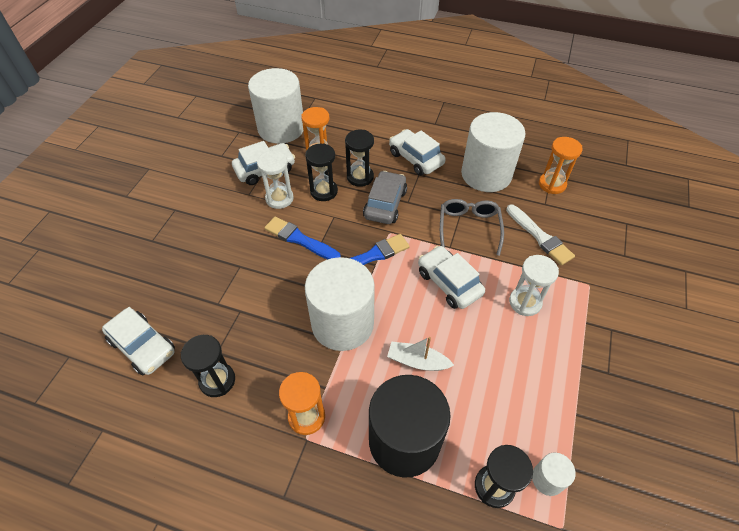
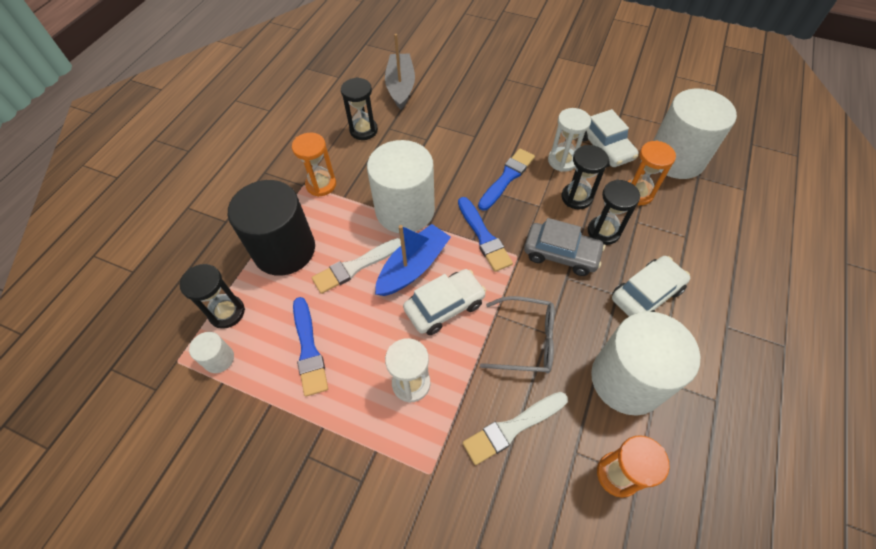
camera: 95 degrees right, 5 degrees up
white car [102,307,175,376] -> grey boat [385,34,415,110]
white boat [387,337,454,371] -> white brush [312,238,401,294]
none -> blue brush [293,297,328,397]
none -> blue boat [375,224,451,296]

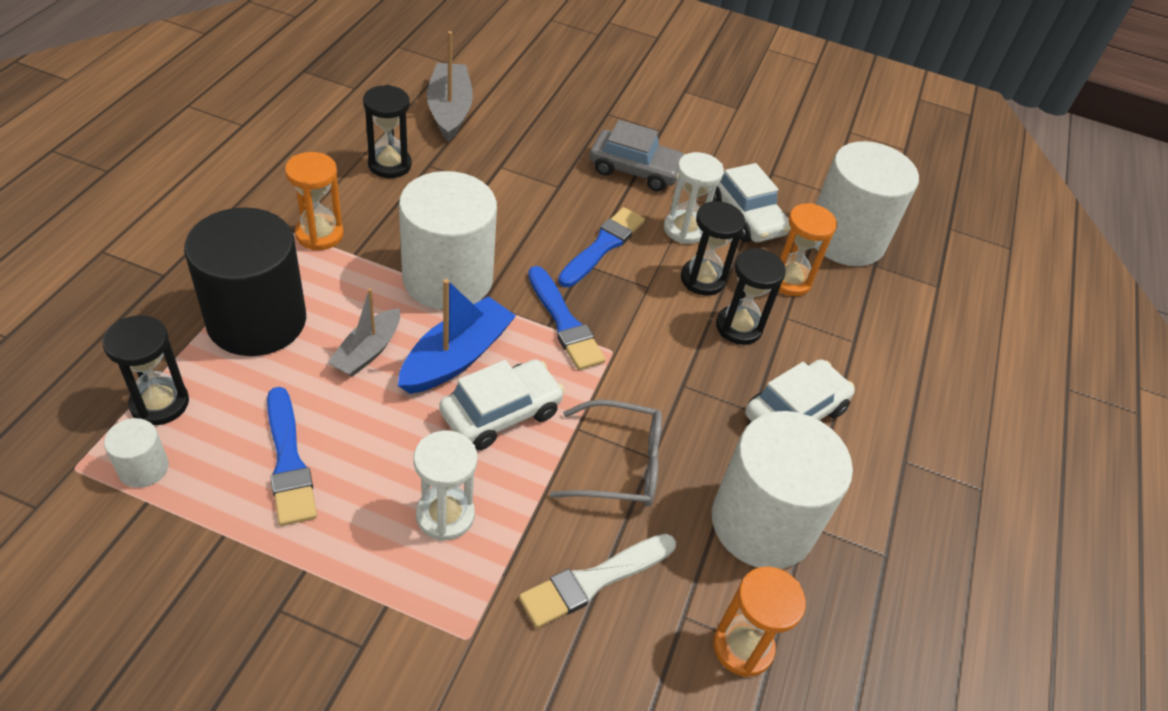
camera: 10 degrees left, 10 degrees down
white brush [312,238,401,294] -> grey boat [328,288,400,377]
grey car [524,218,605,276] -> grey car moved to [590,120,684,191]

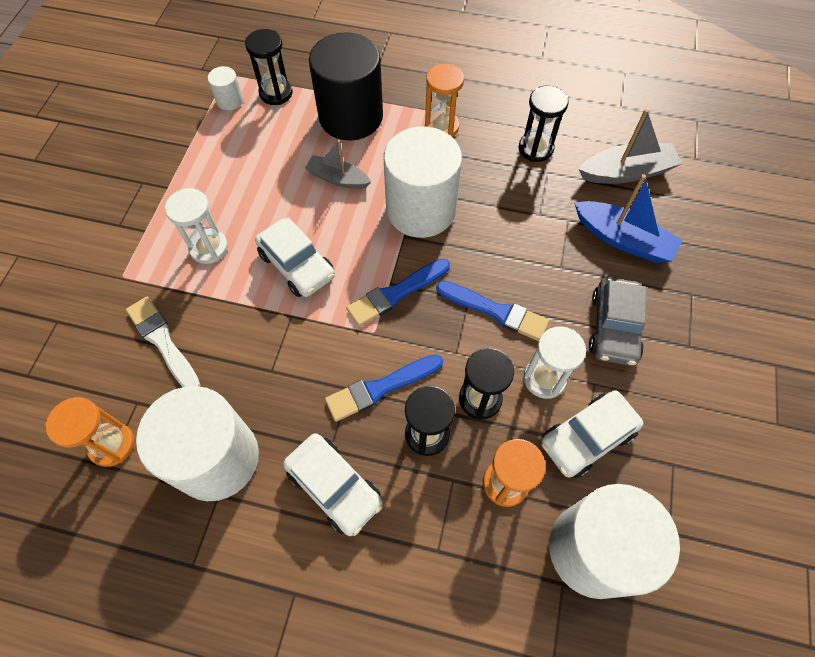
camera: 90 degrees right, 15 degrees up
blue brush [267,387,317,526] -> blue brush moved to [325,354,443,422]
blue boat [398,279,516,394] -> blue boat moved to [574,174,682,263]
grey glasses [550,399,662,507] -> none

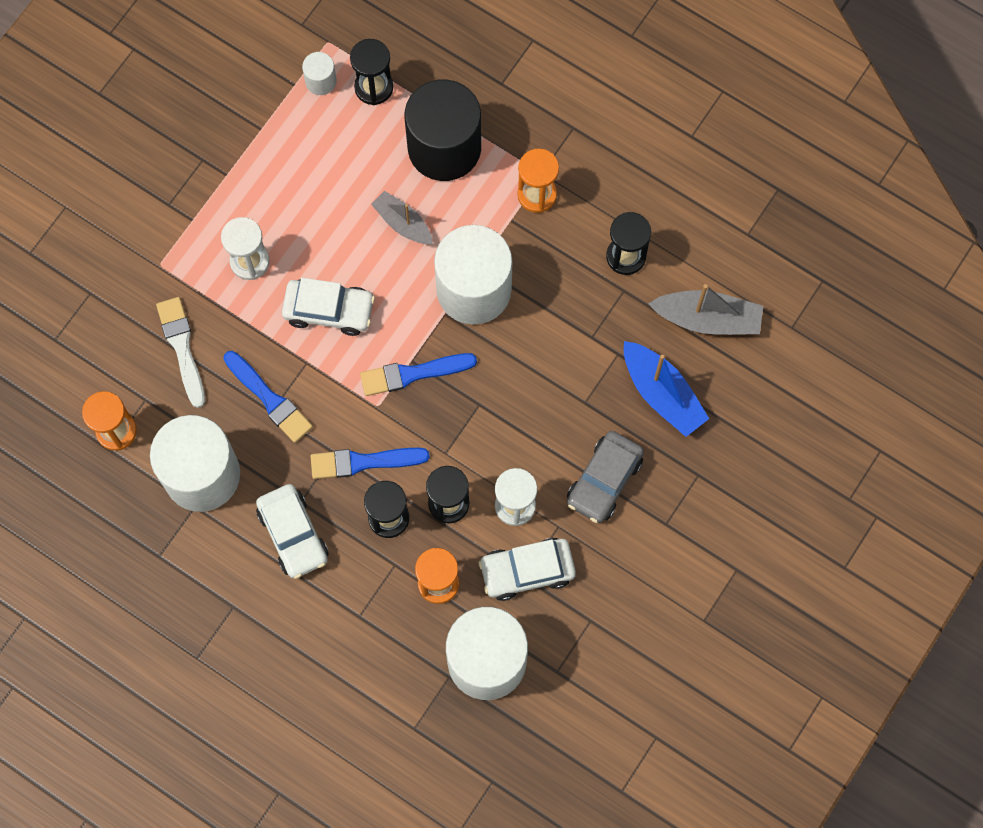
camera: 20 degrees right, 10 degrees up
white car [255,217,335,297] -> white car turned 60 degrees counterclockwise [282,278,375,336]
blue brush [436,281,549,341] -> blue brush moved to [223,351,313,443]

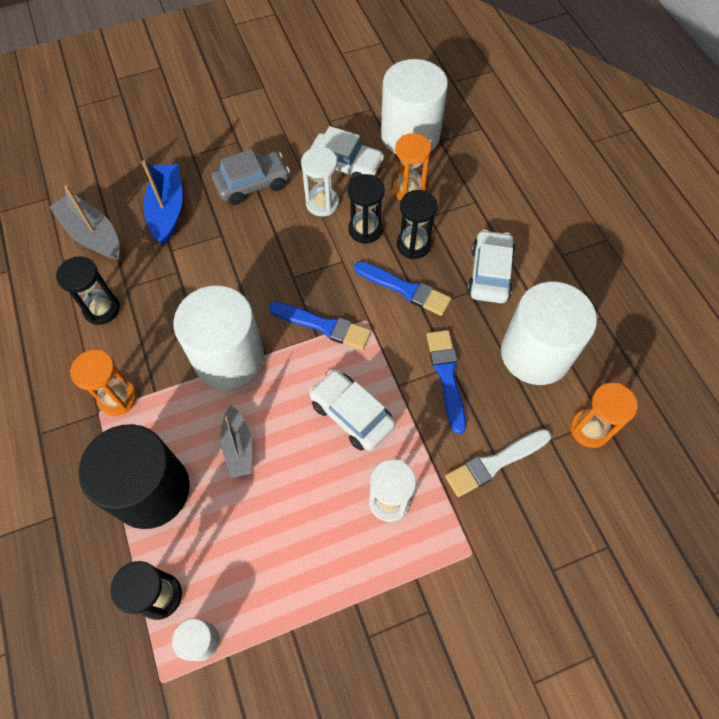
camera: 145 degrees left, 10 degrees down
white brush [156,297,205,408] -> white brush turned 45 degrees clockwise [445,429,551,497]

